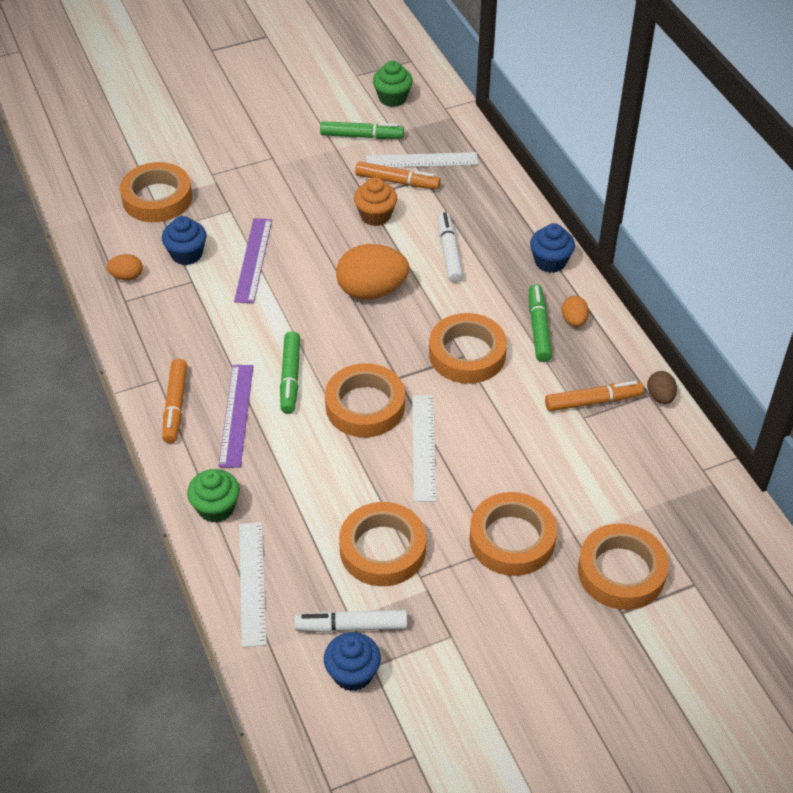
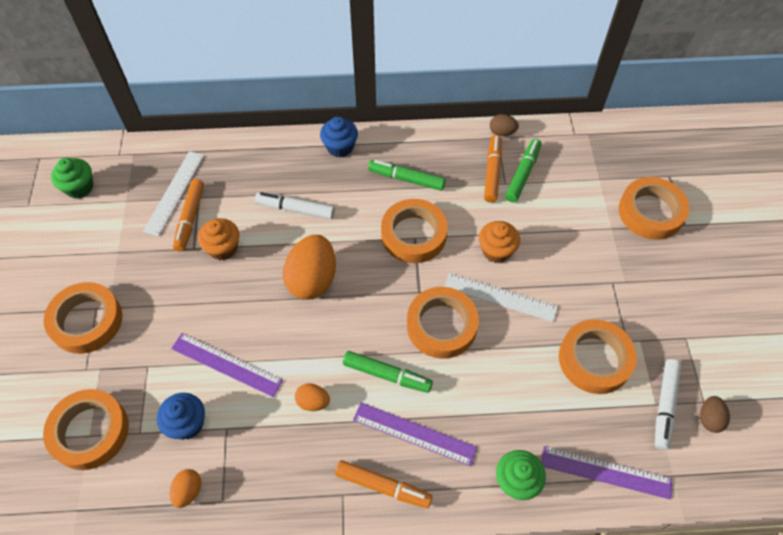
camera: 70 degrees left, 10 degrees up
white ruler [239,522,267,647] -> purple ruler [541,446,672,500]
green marker [320,121,404,139] -> green marker moved to [505,139,542,202]
blue cupcake [324,632,381,691] -> brown egg [700,396,730,433]
orange marker [355,161,441,189] -> orange marker turned 150 degrees clockwise [173,179,204,252]
orange tape [469,492,557,576] -> orange tape moved to [44,282,122,354]
orange egg [561,296,589,327] -> orange egg moved to [295,383,330,411]
none -> orange cupcake [479,221,520,263]

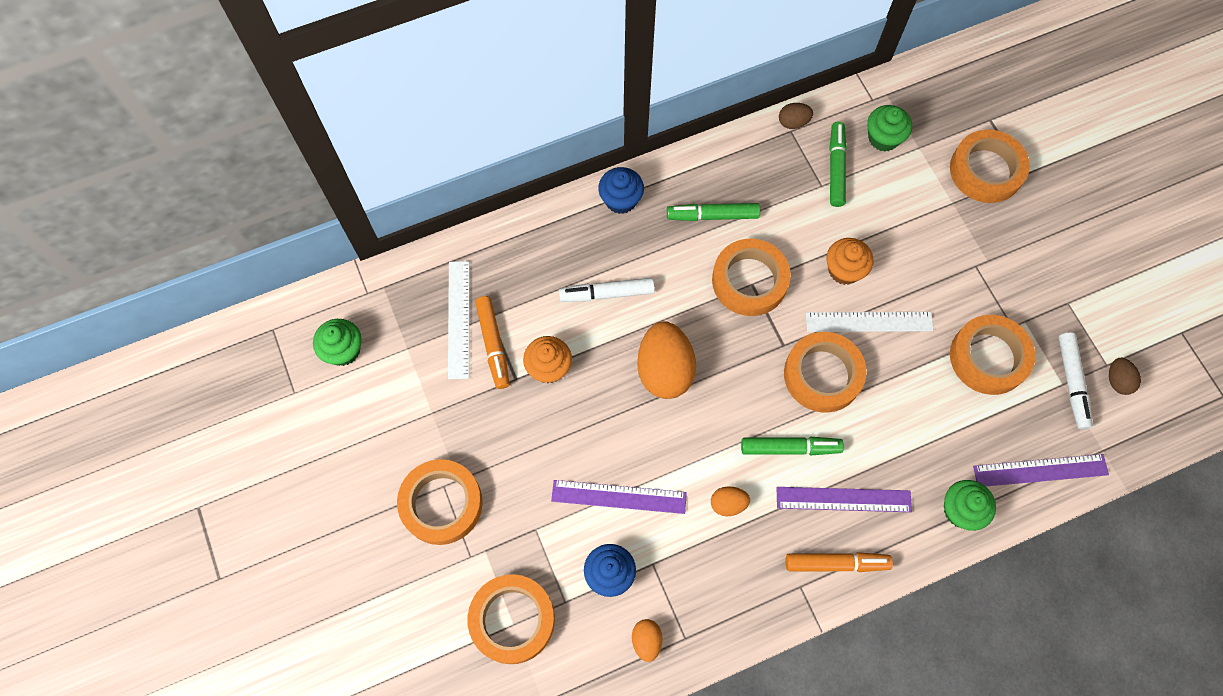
camera: 20 degrees left, 10 degrees up
orange marker [484,135,502,203] -> none
none -> green cupcake [867,105,912,152]

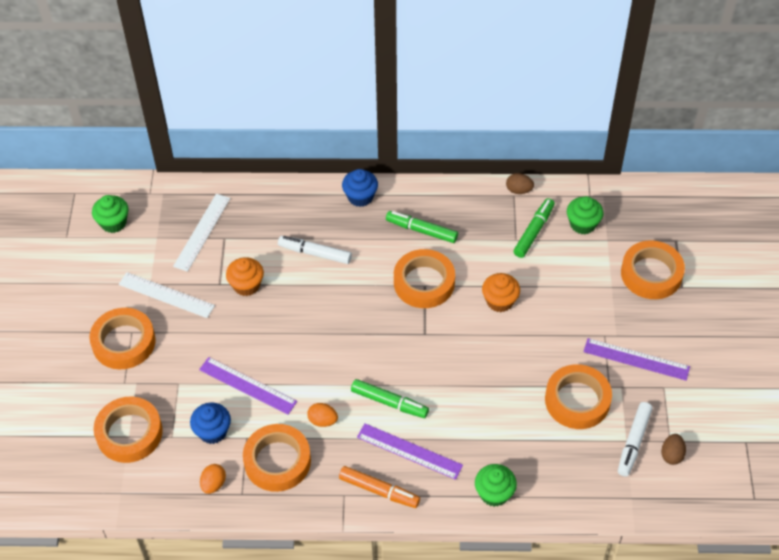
camera: 25 degrees right, 15 degrees down
orange marker [475,296,510,389] -> none
orange egg [637,321,696,399] -> none
orange tape [784,332,867,413] -> orange tape moved to [243,424,311,492]
white ruler [806,312,934,332] -> white ruler moved to [119,272,215,318]
purple ruler [973,454,1109,486] -> purple ruler moved to [584,338,690,381]

